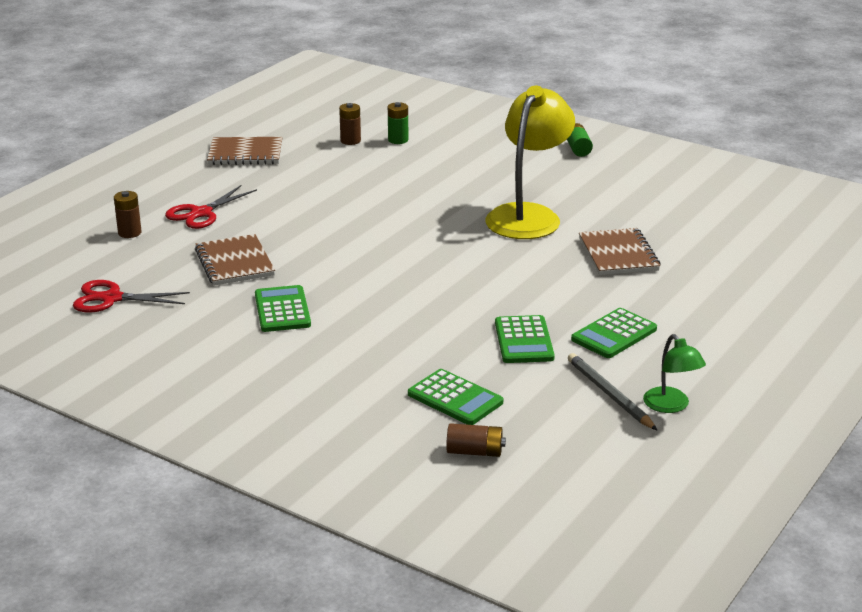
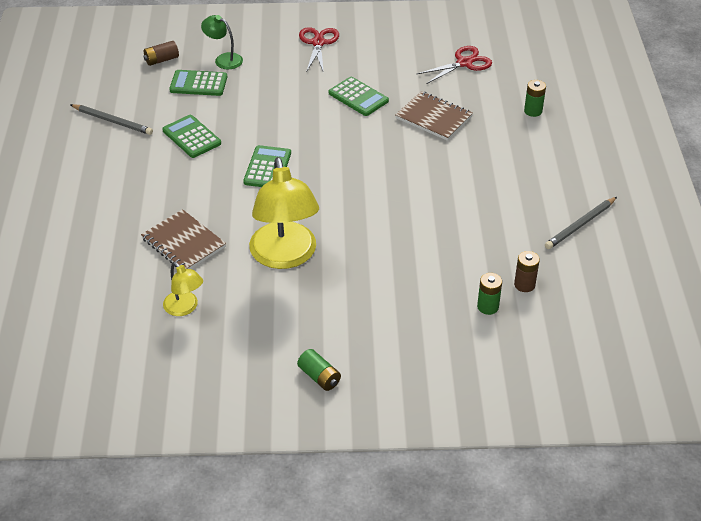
camera: 145 degrees right, 15 degrees up
brown battery [114,191,141,238] -> green battery [524,80,546,117]
red scissors [165,185,257,229] -> red scissors moved to [299,27,339,73]
brown notebook [207,137,283,165] -> grey pencil [545,197,617,249]
green calculator [571,308,657,358] -> green calculator moved to [243,145,291,187]
green lamp [643,334,706,413] -> green lamp moved to [201,15,243,69]
none -> yellow lamp [163,262,203,316]

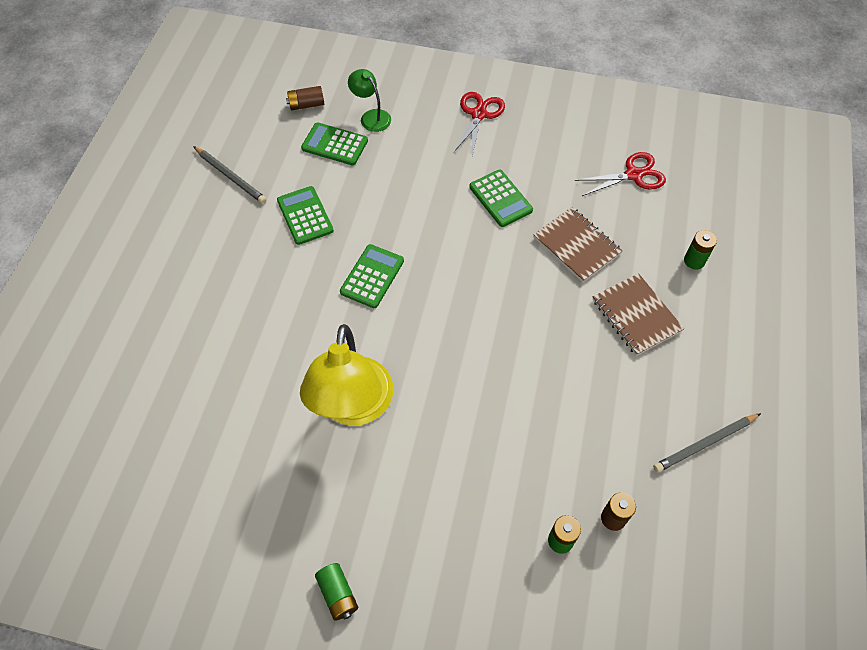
camera: 15 degrees right, 15 degrees up
brown notebook [141,209,226,269] -> brown notebook moved to [593,273,684,356]
yellow lamp [163,262,203,316] -> none

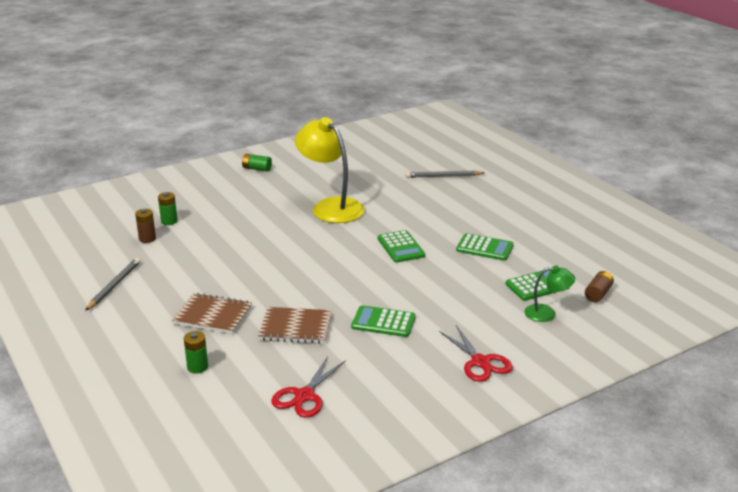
camera: 135 degrees right, 30 degrees down
grey pencil [193,146,267,204] -> grey pencil moved to [406,170,484,178]

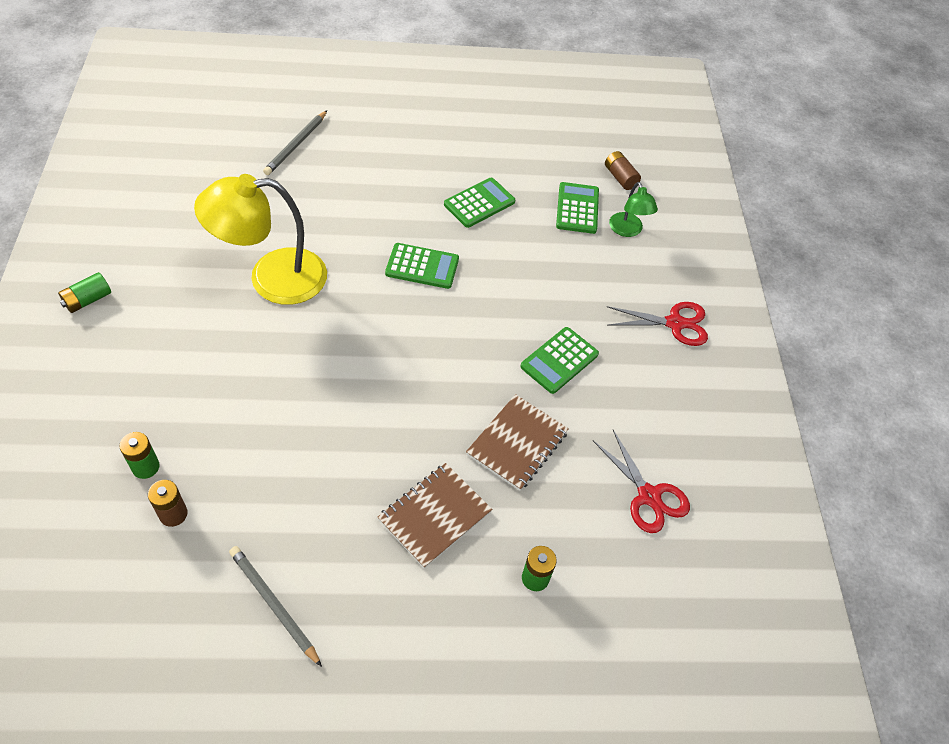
camera: 65 degrees left, 25 degrees up
green lamp [525,265,575,322] -> green lamp turned 135 degrees clockwise [609,182,658,237]

